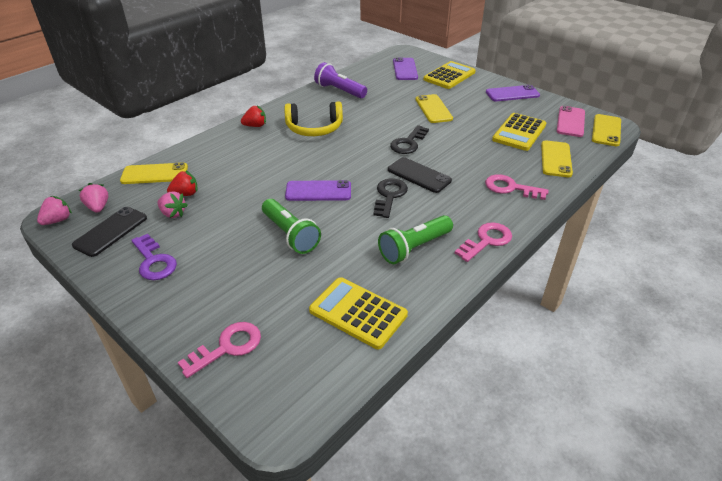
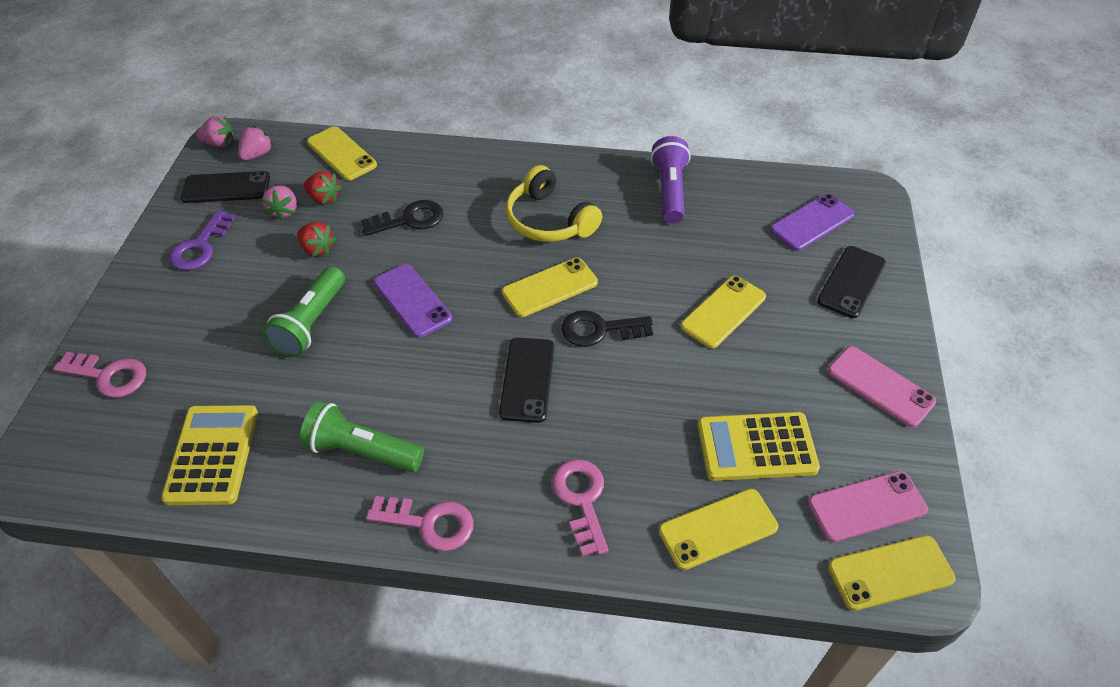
camera: 55 degrees right, 10 degrees up
red strawberry [241,106,266,127] -> red strawberry moved to [297,222,336,257]
black key [373,179,408,218] -> black key moved to [361,200,444,236]
yellow calculator [424,61,476,89] -> black phone [817,246,886,318]
purple phone [486,85,540,101] -> pink phone [828,346,936,427]
none -> yellow phone [502,258,598,317]

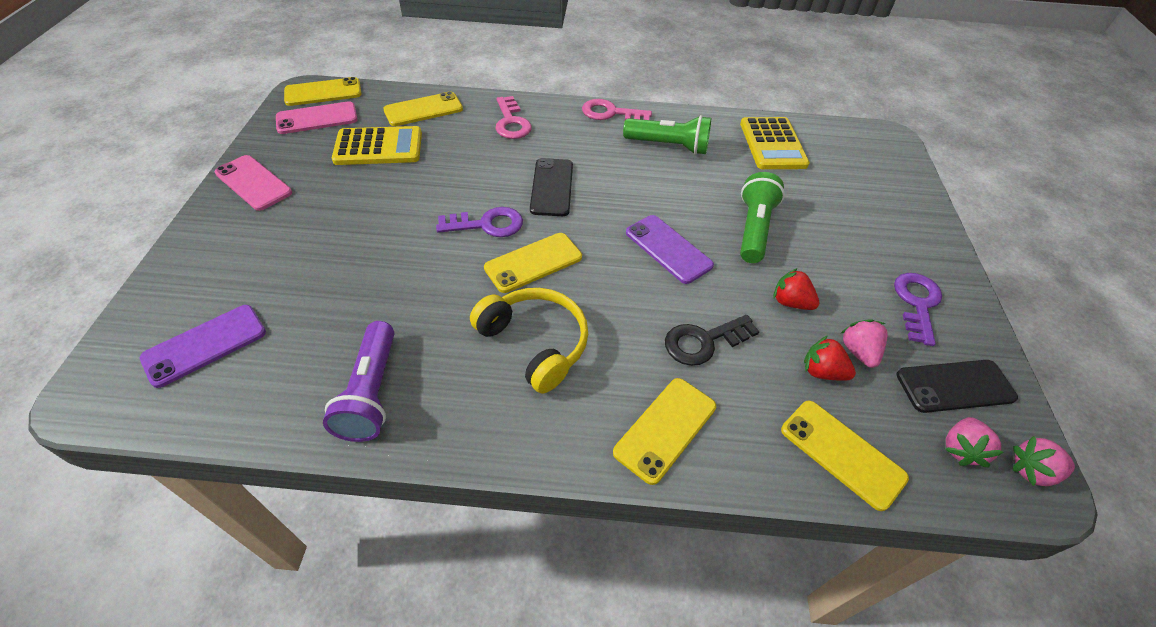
camera: 175 degrees right, 0 degrees up
pink key [53,352,146,398] -> none
black key [561,310,653,347] -> purple key [436,207,523,237]
yellow phone [681,276,766,348] -> yellow phone moved to [613,378,716,485]
black phone [817,246,886,318] -> none

